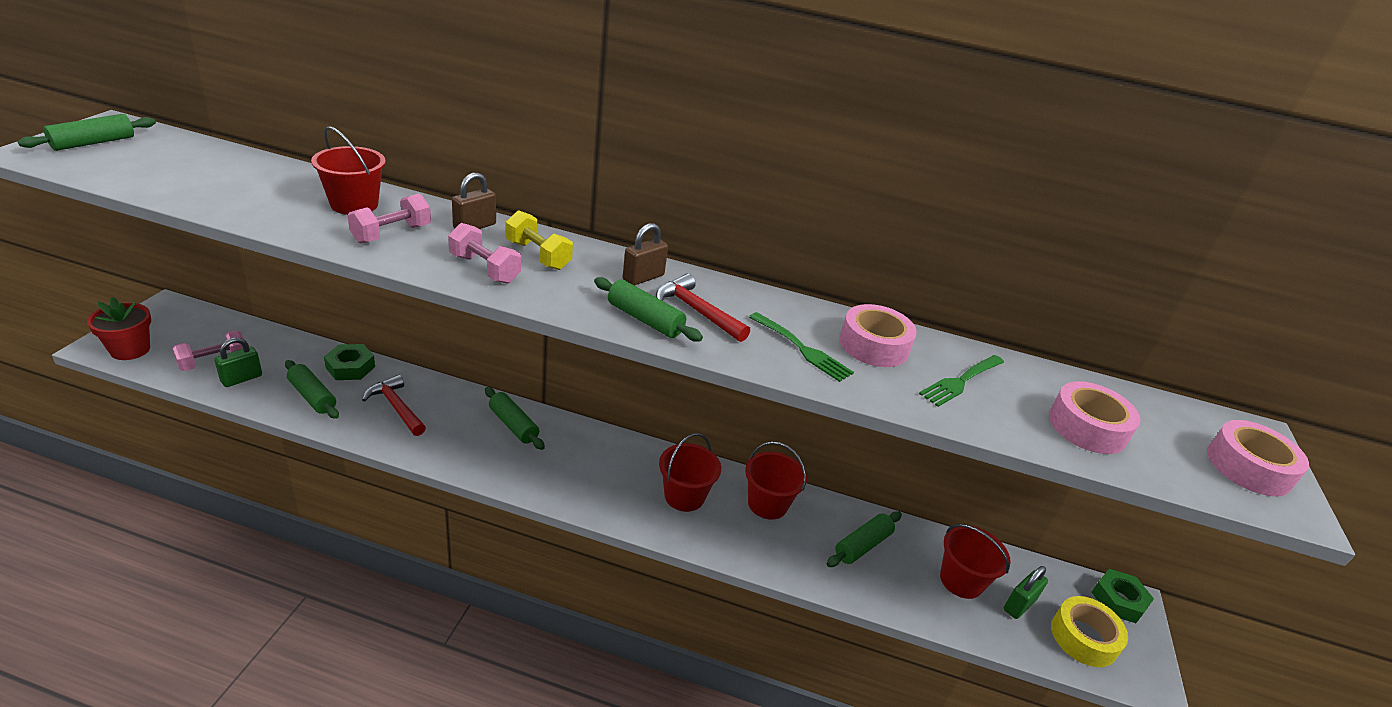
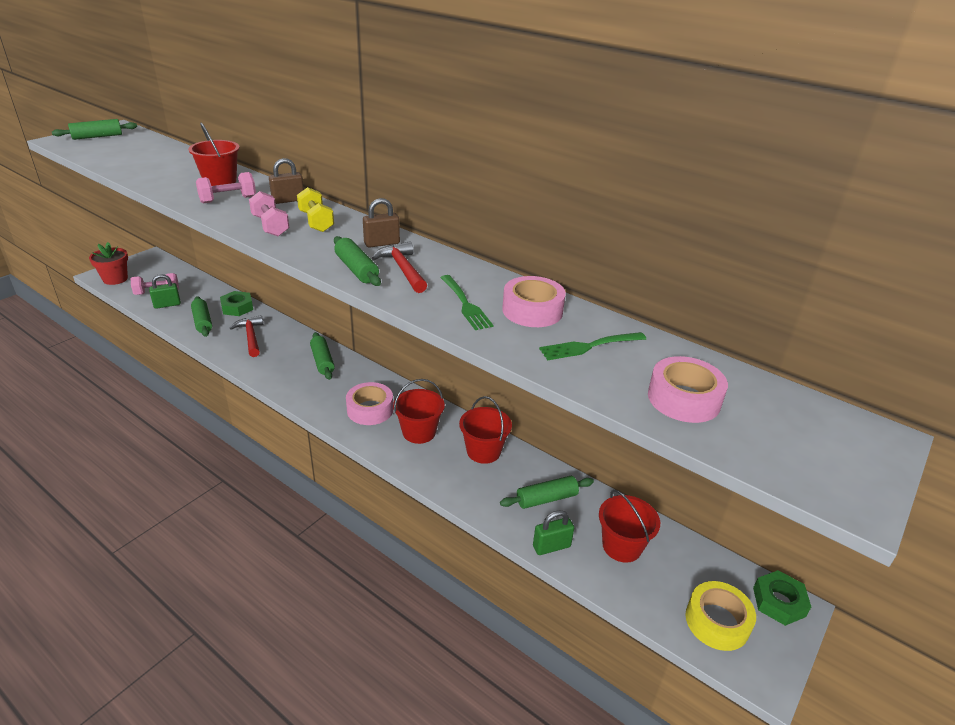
camera: 25 degrees right, 0 degrees up
green padlock [1004,566,1048,619] -> green padlock moved to [533,510,574,555]
pink tape [1207,420,1309,496] -> pink tape moved to [346,382,393,425]

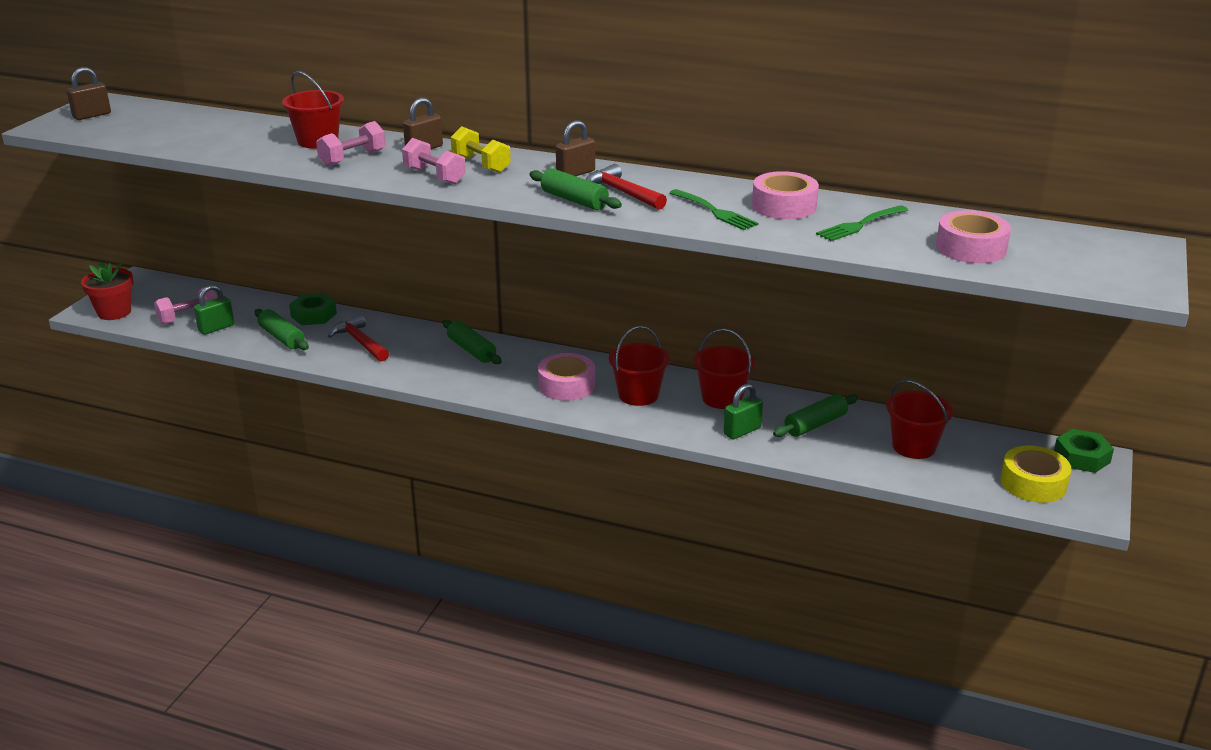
camera: 15 degrees left, 5 degrees down
green rolling pin [52,119,137,140] -> brown padlock [67,67,111,120]
green padlock [533,510,574,555] -> green padlock moved to [724,384,763,439]

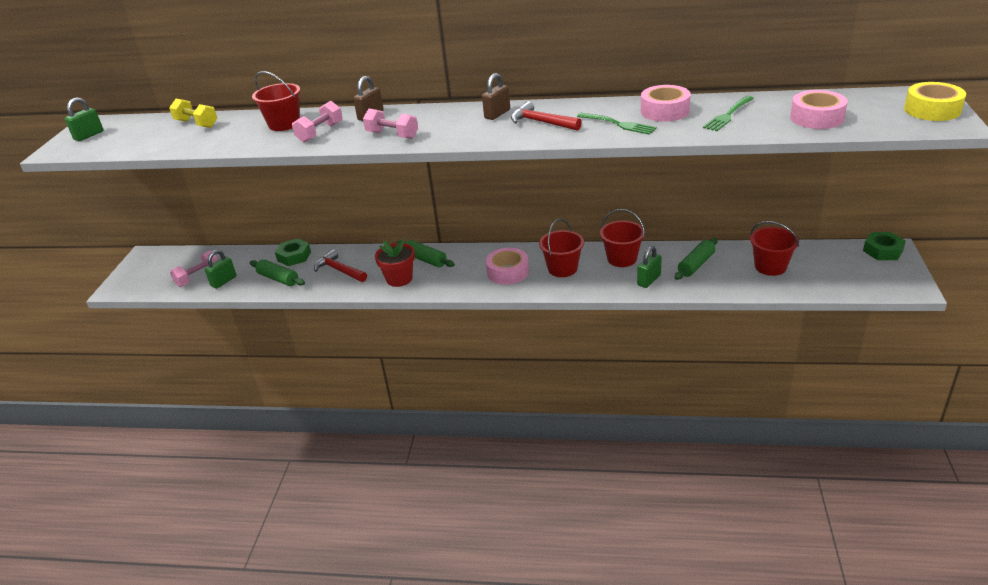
camera: 10 degrees left, 5 degrees up
brown padlock [67,67,111,120] -> green padlock [65,98,103,141]
red flower pot [81,262,133,320] -> red flower pot moved to [375,239,415,287]
yellow dumbbell [451,126,511,173] -> yellow dumbbell moved to [169,99,217,128]
green rolling pin [529,168,622,210] -> none
yellow tape [1001,446,1072,503] -> yellow tape moved to [904,82,966,121]

